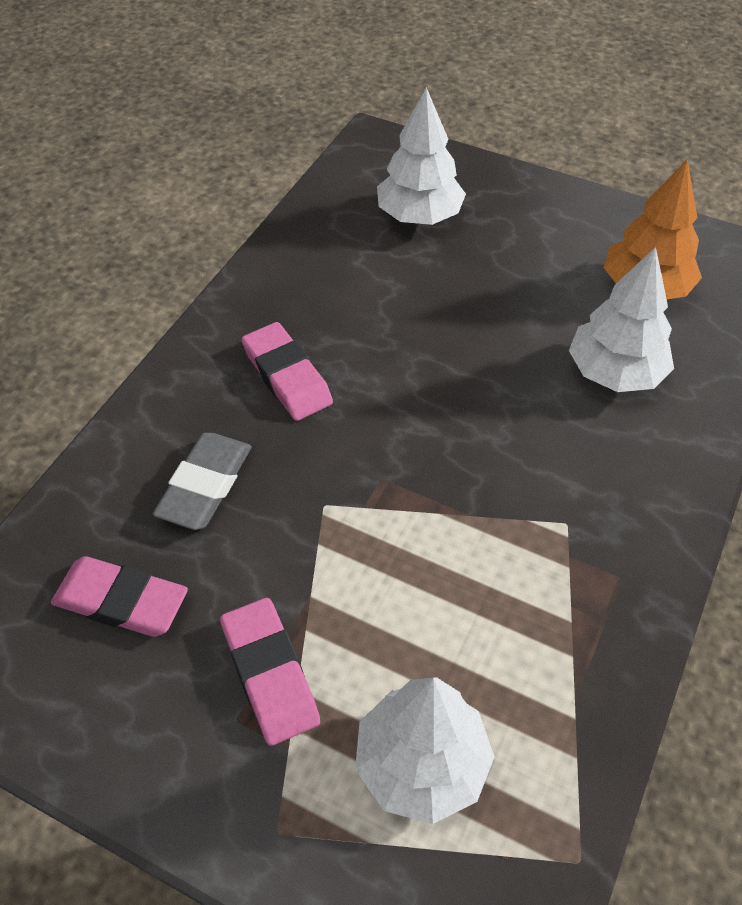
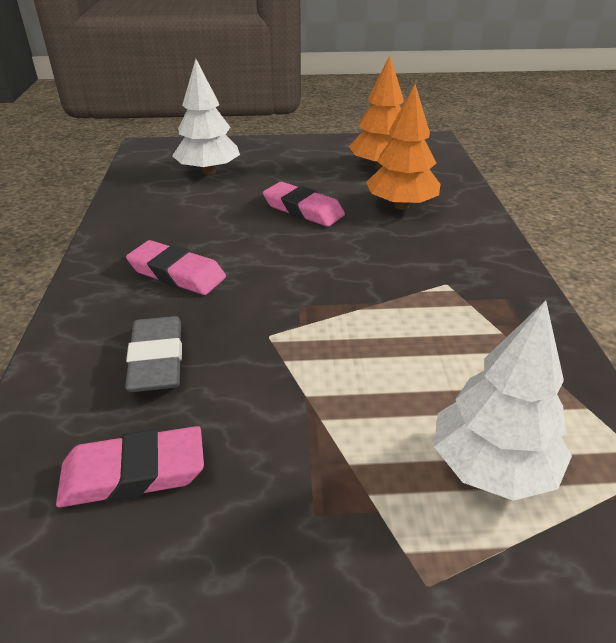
camera: 30 degrees left, 15 degrees down
pink eraser [220,598,320,746] -> pink eraser moved to [263,182,345,227]
white tree [569,247,674,392] -> orange tree [366,84,440,210]

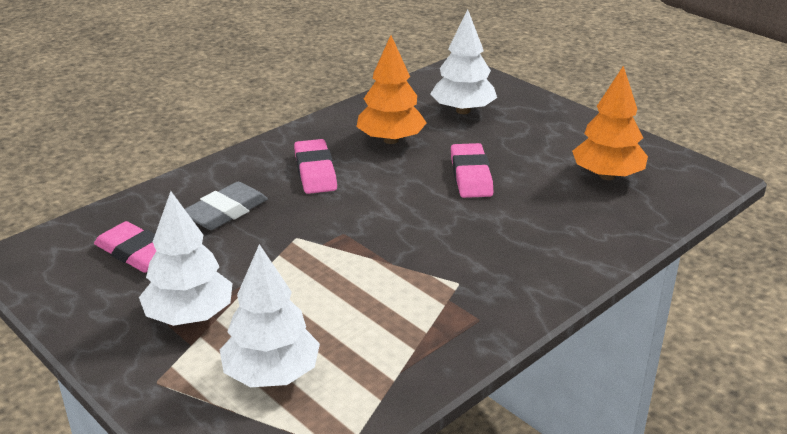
camera: 50 degrees right, 5 degrees down
orange tree [366,84,440,210] -> orange tree moved to [356,35,427,144]
none -> white tree [139,191,232,326]

